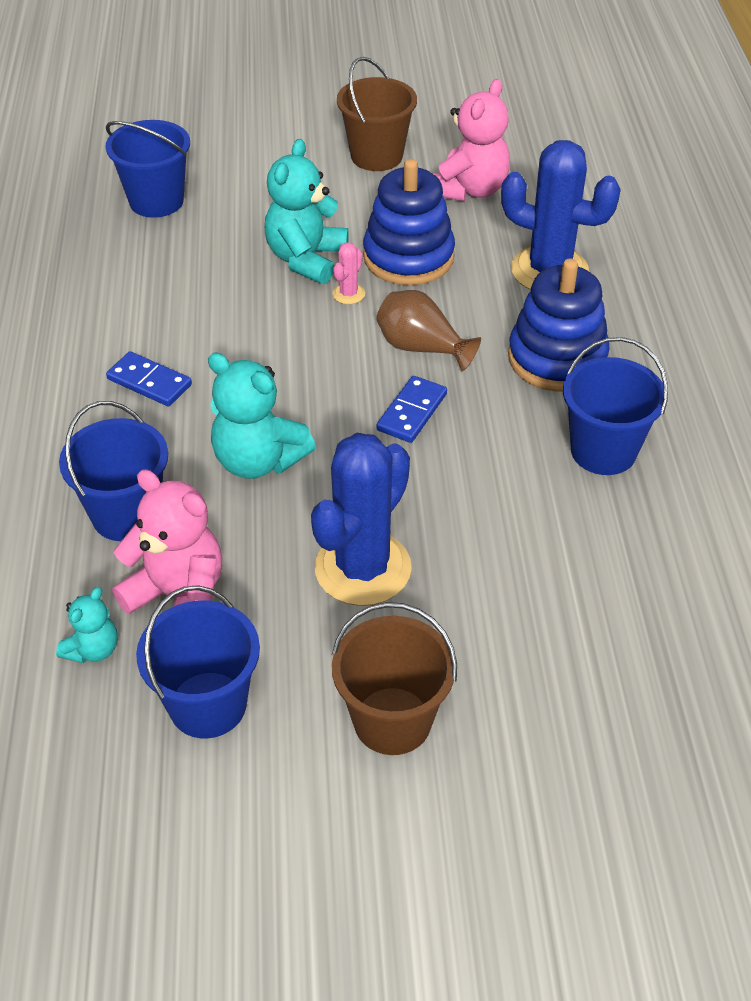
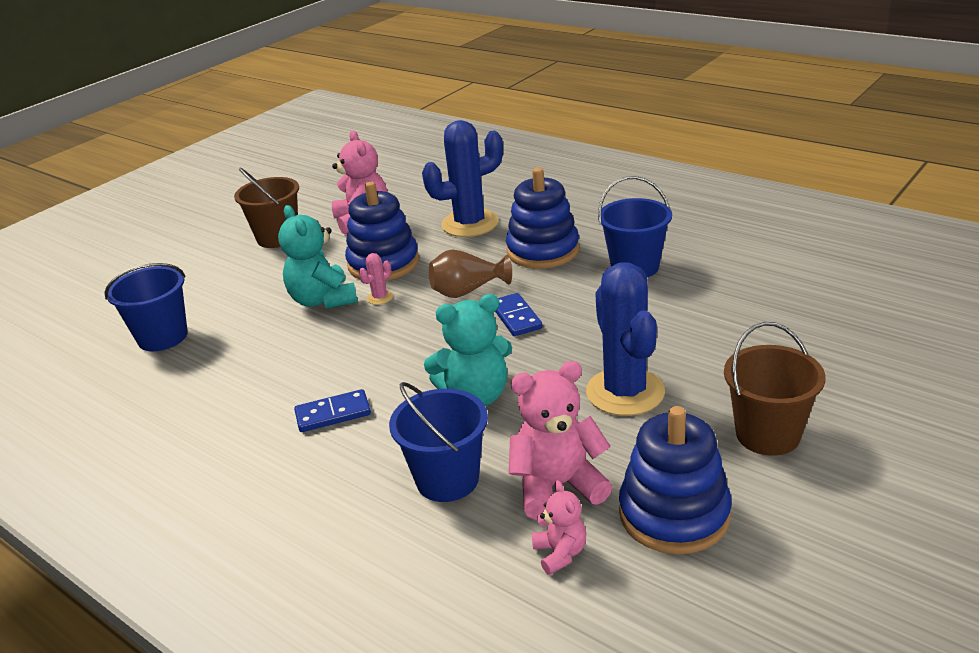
camera: 45 degrees left, 15 degrees down
turquoise teddy bear [56,587,118,663] -> pink teddy bear [532,480,586,575]
blue bucket [136,585,260,739] -> blue stacking toy [619,406,732,554]
pink cactus [332,242,365,304] -> pink cactus turned 60 degrees clockwise [359,253,393,305]

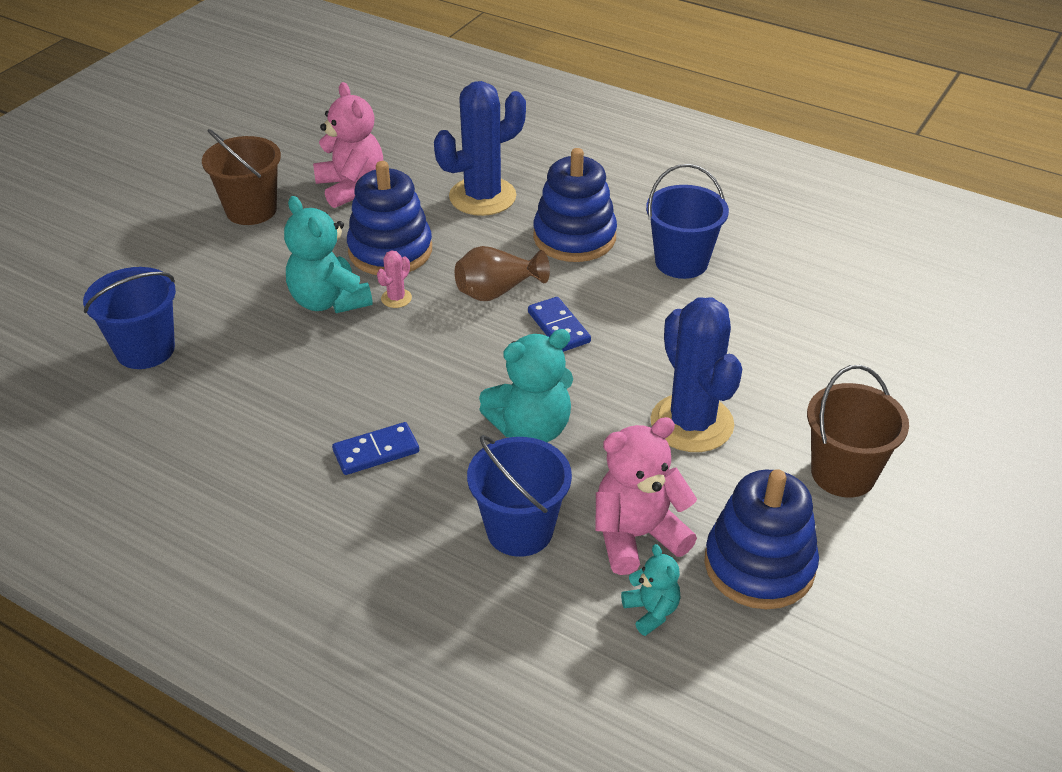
camera: 10 degrees left, 10 degrees up
pink teddy bear [532,480,586,575] -> turquoise teddy bear [621,544,681,636]

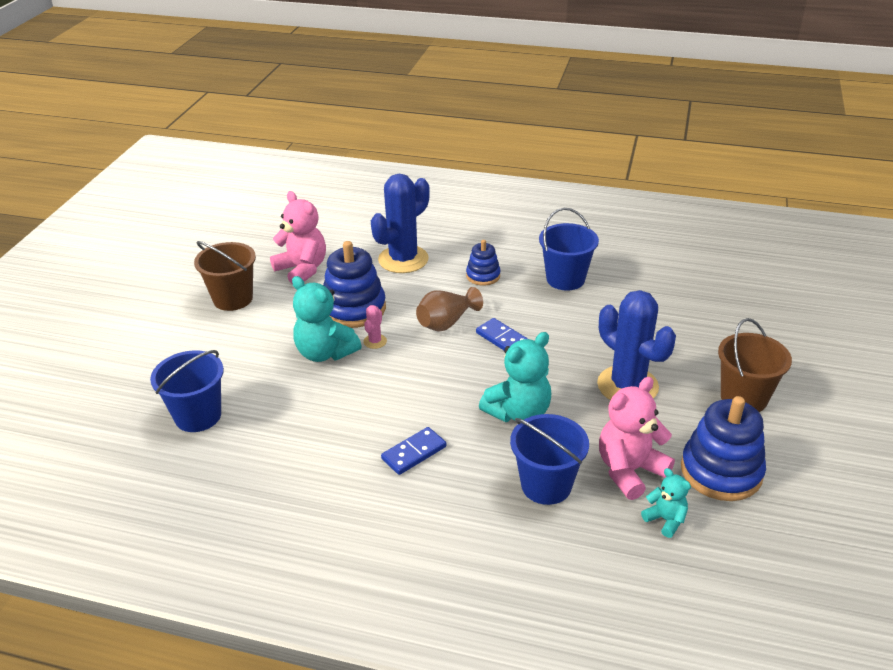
camera: 15 degrees left, 5 degrees down
blue stacking toy [533,148,617,262] -> blue stacking toy [466,240,501,286], size x0.56

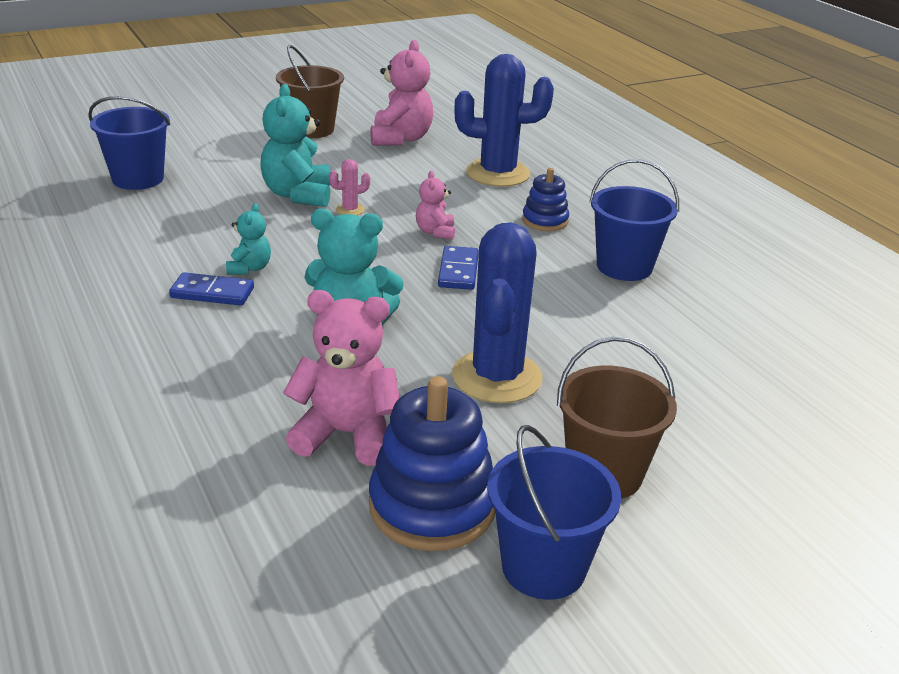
camera: 45 degrees right, 5 degrees down
blue stacking toy [323,241,386,328] -> none
brown vase [416,287,483,331] -> pink teddy bear [416,170,455,240]
blue bucket [510,414,589,505] -> blue bucket moved to [487,425,621,600]
turquoise teddy bear [641,468,691,538] -> turquoise teddy bear moved to [226,203,271,275]

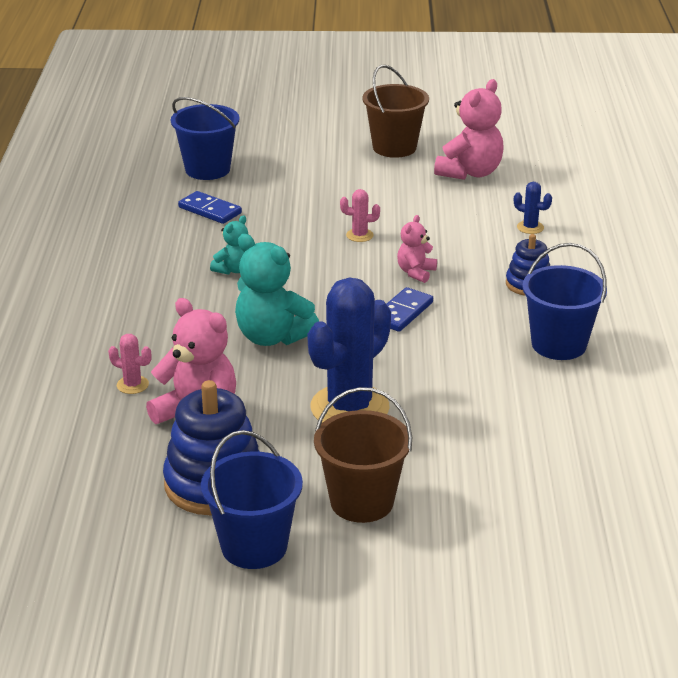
camera: 30 degrees right, 0 degrees up
blue domino [169,272,254,306] -> blue domino moved to [178,191,242,224]
turquoise teddy bear [260,84,331,207] -> none
blue cactus [454,54,554,187] -> blue cactus [514,182,552,234], size x0.41
none -> pink cactus [108,334,152,394]

